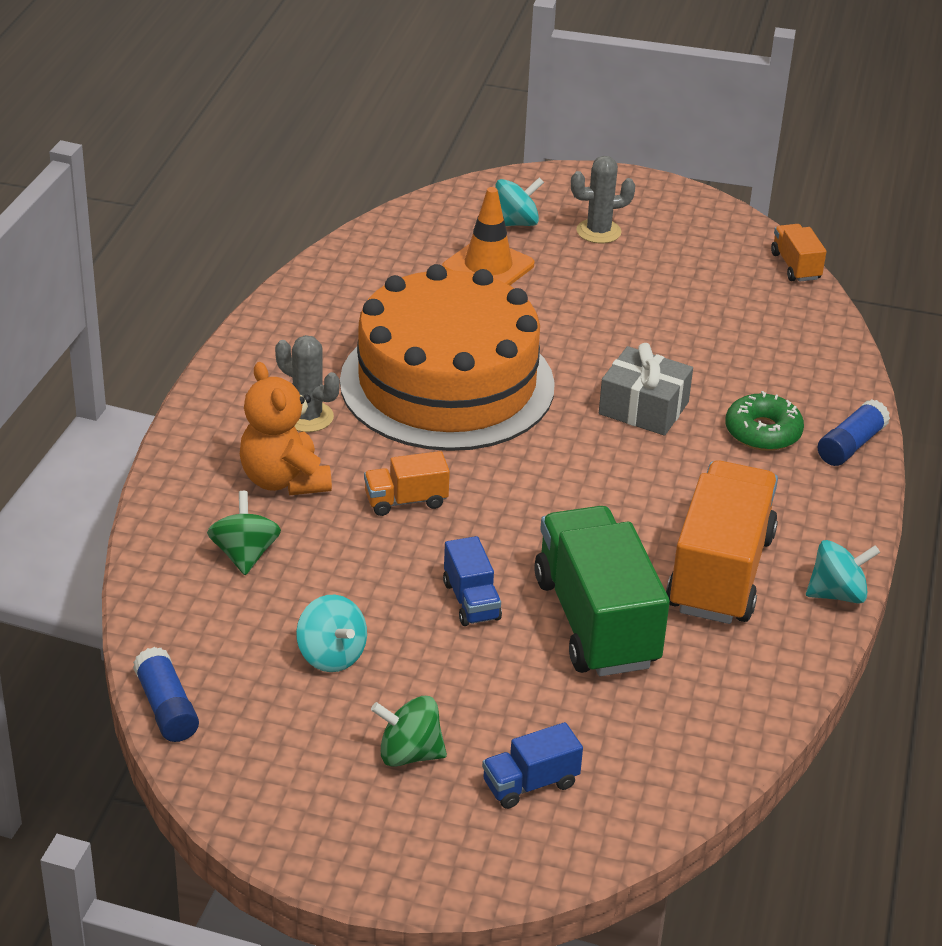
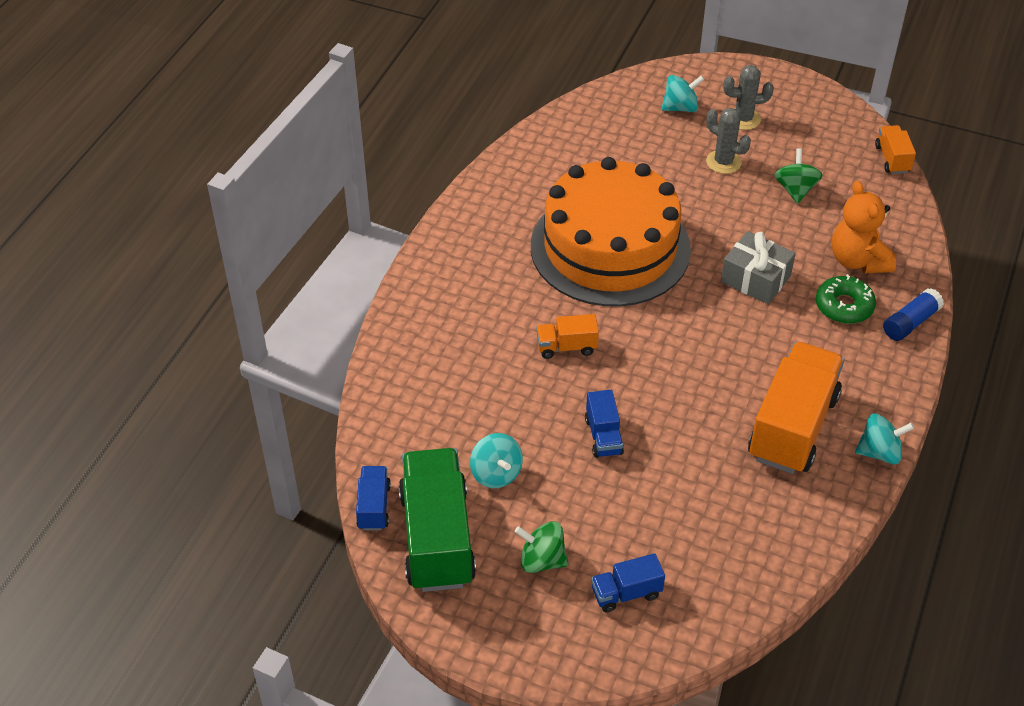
camera: 10 degrees right, 10 degrees up
blue glue stick [133,647,199,742] -> blue truck [356,466,391,530]
green spinning top [207,491,281,575] -> green spinning top moved to [774,148,823,204]
orange teddy bear [240,362,332,495] -> orange teddy bear moved to [832,181,896,273]
grey cactus [275,335,340,432] -> grey cactus moved to [706,108,751,174]
orange traffic cone [442,187,534,285] -> none
green truck [534,506,670,676] -> green truck moved to [398,448,476,592]

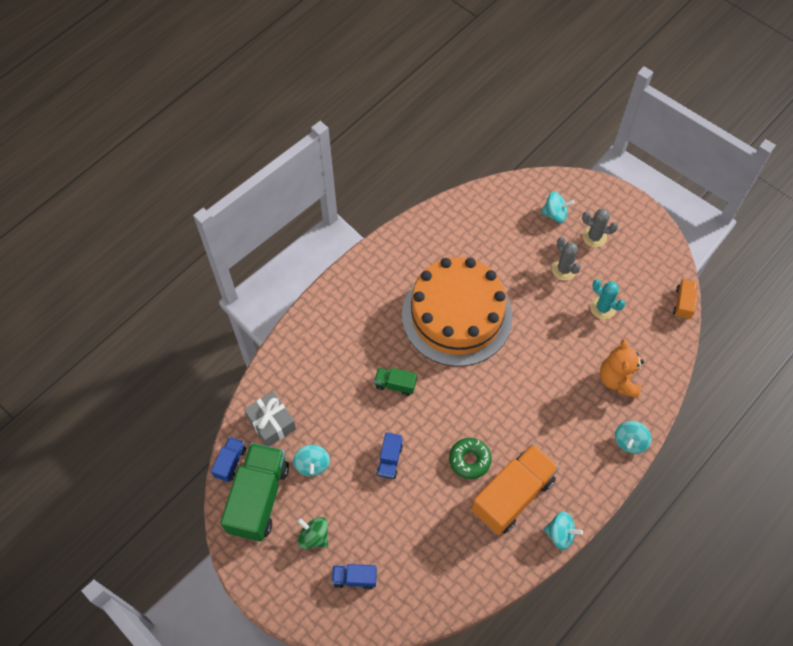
camera: 20 degrees right, 15 degrees up
orange truck [536,314,599,359] -> green truck [374,368,417,396]
grey gift [721,231,796,304] -> grey gift moved to [244,391,296,446]
green spinning top [774,148,823,204] -> turquoise cactus [590,279,625,319]
green donut [816,274,876,324] -> green donut moved to [449,438,492,479]
blue glue stick [883,288,944,341] -> turquoise spinning top [615,421,652,454]

